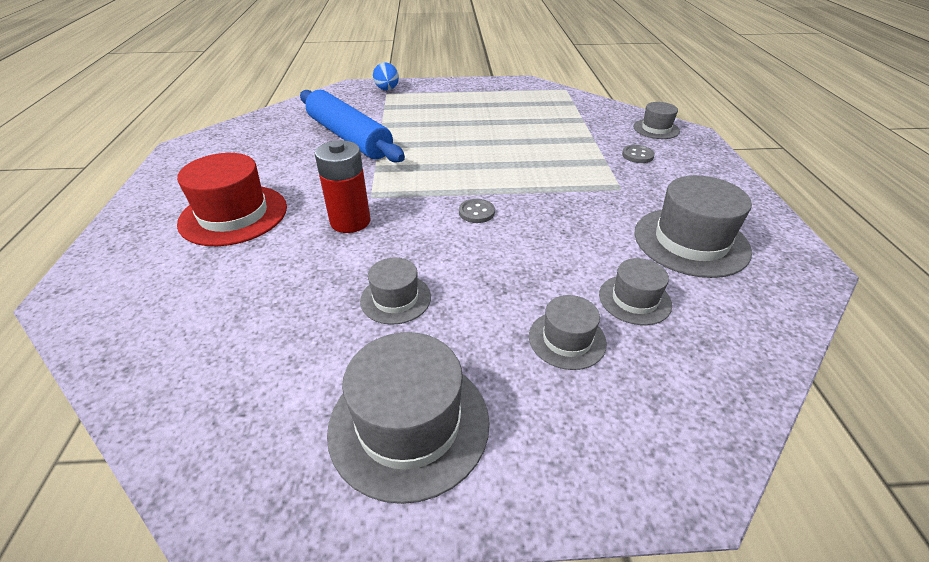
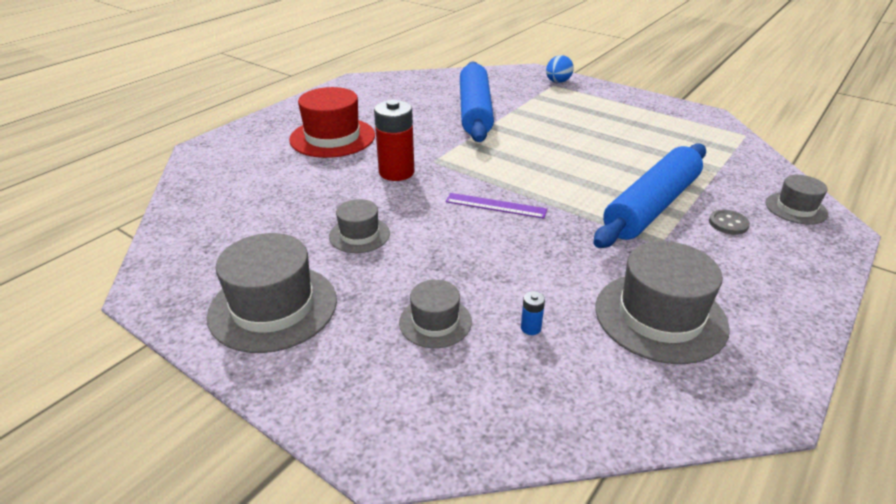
camera: 40 degrees right, 5 degrees down
grey button [459,199,495,223] -> purple ruler [446,193,547,219]
grey hat [599,258,672,325] -> blue battery [521,291,545,335]
none -> blue rolling pin [594,143,706,248]

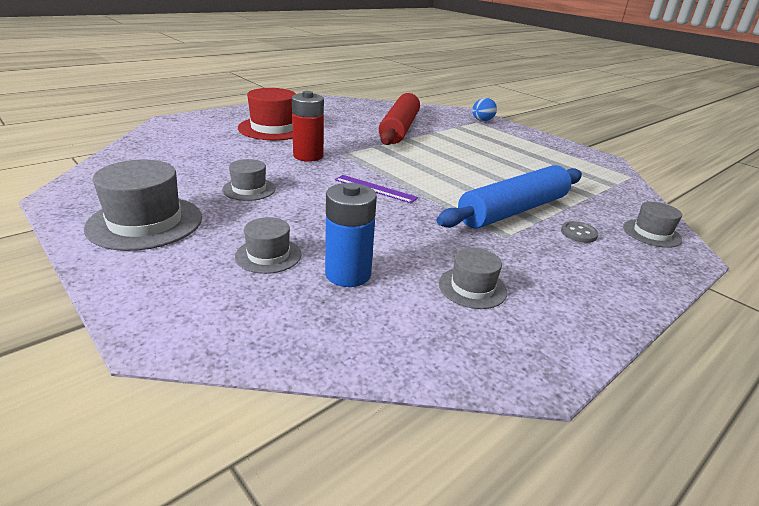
camera: 10 degrees right, 5 degrees down
blue rolling pin [460,61,494,142] -> red rolling pin [379,93,420,145]
blue battery [521,291,545,335] -> blue battery [325,183,377,287], size x2.44
grey hat [595,241,730,364] -> grey hat [439,248,507,309], size x0.56

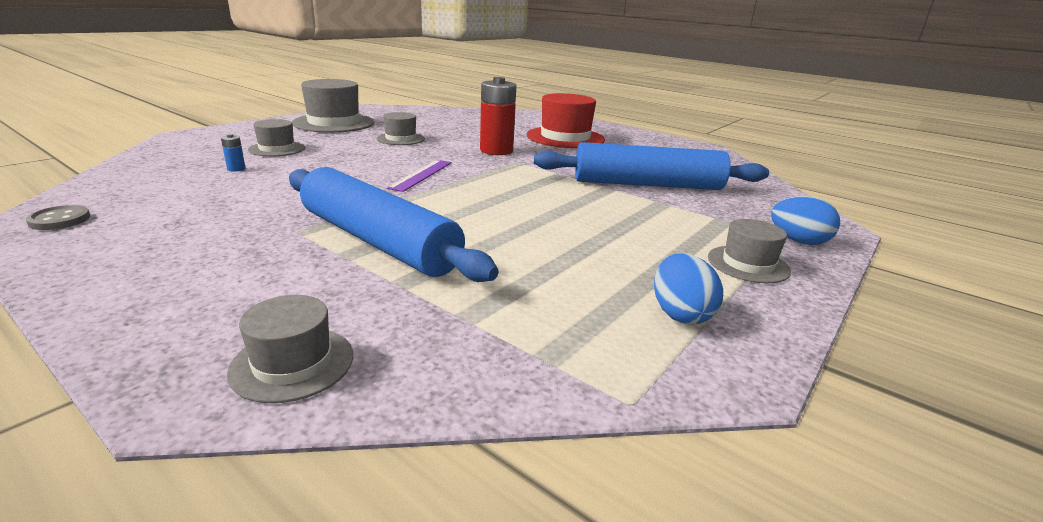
camera: 80 degrees right, 5 degrees down
blue battery [325,183,377,287] -> blue battery [221,134,245,172], size x0.41
red rolling pin [379,93,420,145] -> blue rolling pin [534,142,769,190]
grey hat [439,248,507,309] -> grey hat moved to [708,219,791,283]
grey button [561,221,599,243] -> grey button moved to [26,205,90,230]
none -> blue egg [654,253,723,325]

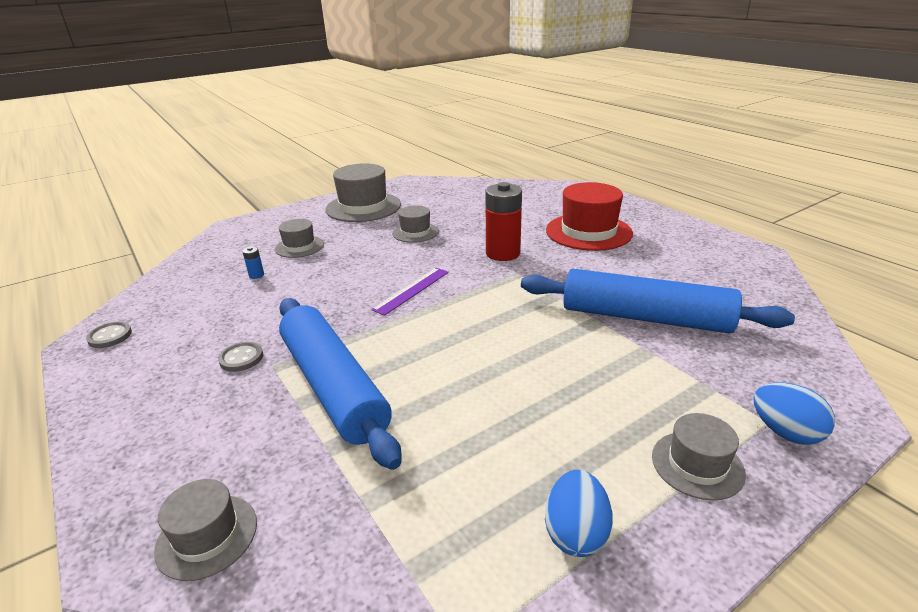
camera: 20 degrees right, 5 degrees up
none -> grey button [218,342,263,372]

